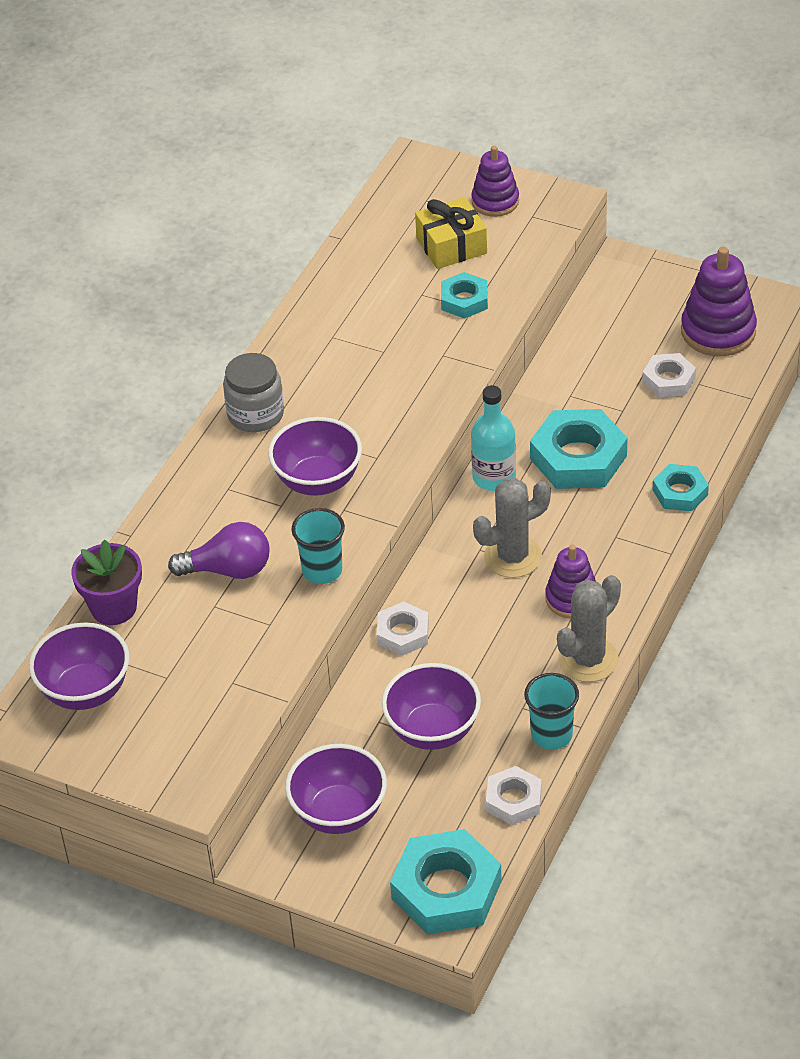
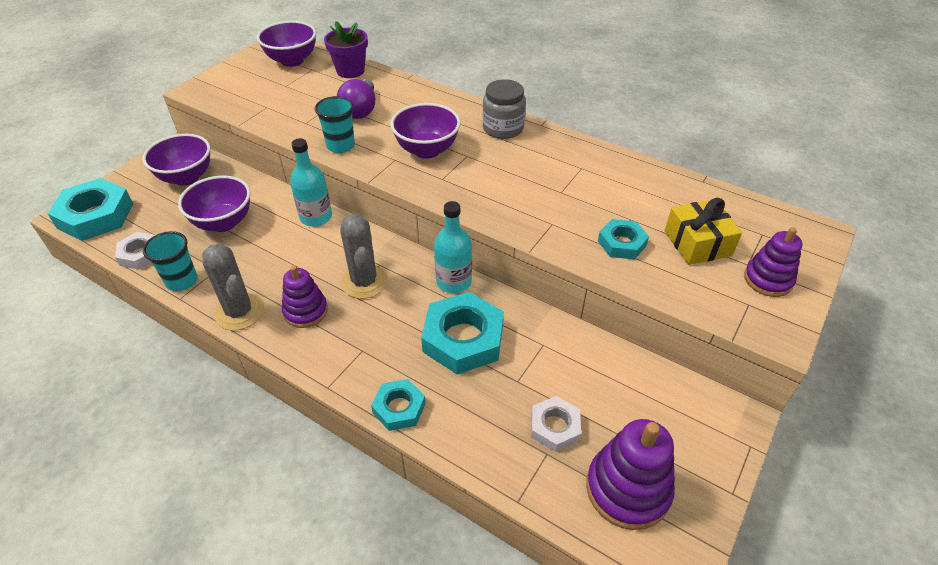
camera: 95 degrees right, 0 degrees up
white nut [377,601,429,656] -> turquoise bottle [290,138,332,227]

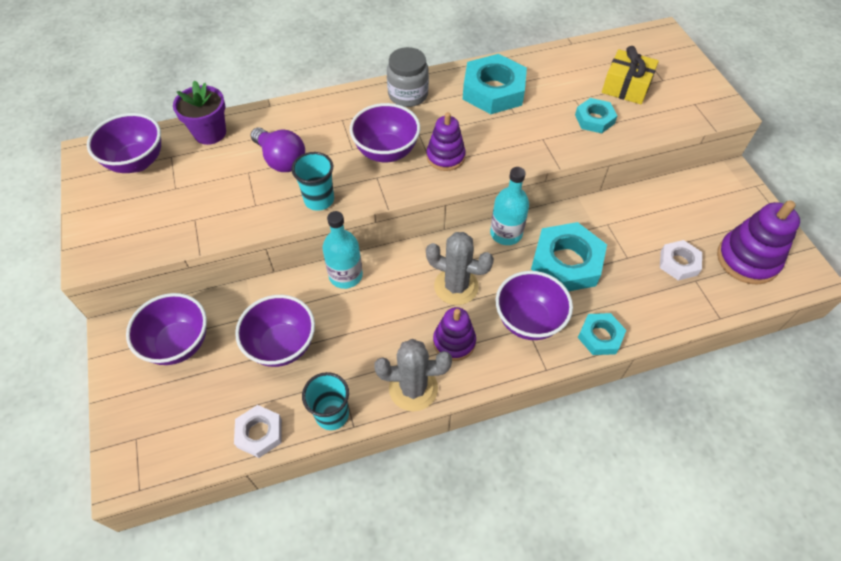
camera: 50 degrees left, 10 degrees up
turquoise nut [48,178,133,241] -> turquoise nut moved to [463,54,527,114]
purple stacking toy [744,227,802,297] -> purple stacking toy moved to [426,112,466,171]
none -> purple bowl [496,271,573,340]

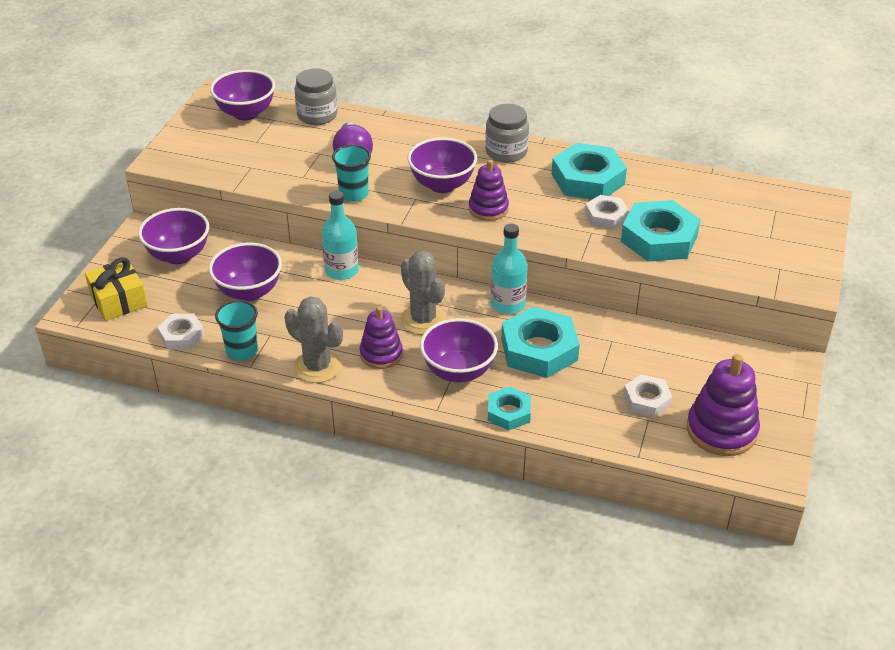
camera: 35 degrees right, 15 degrees down
purple flower pot [173,80,226,145] -> grey jar [294,69,338,125]
turquoise nut [575,98,617,133] -> turquoise nut [621,200,701,262], size x1.77
yellow gift [602,46,659,104] -> yellow gift moved to [85,257,148,321]
none -> white nut [585,195,629,230]

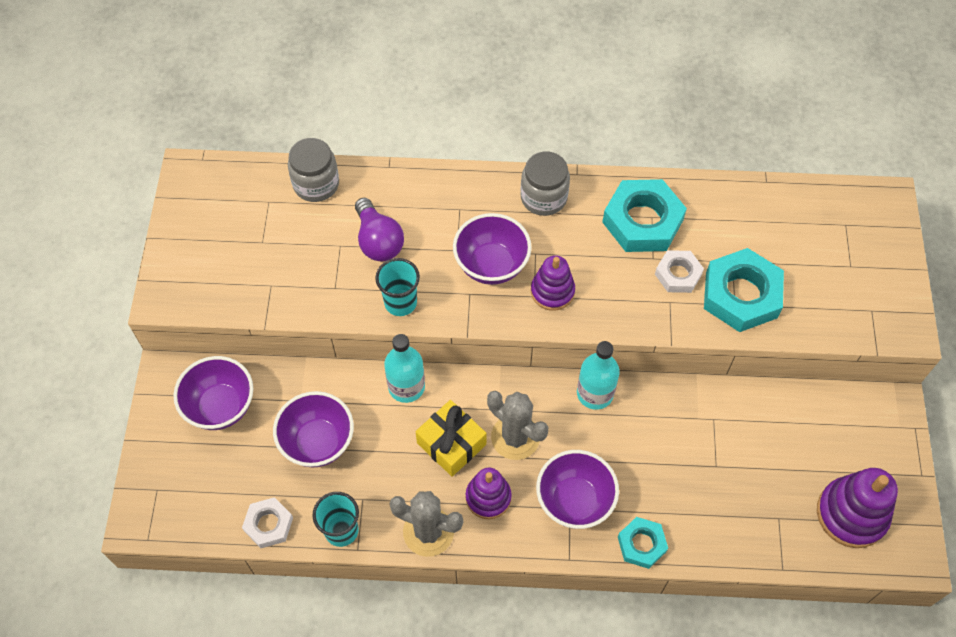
camera: 15 degrees left, 20 degrees up
yellow gift [85,257,148,321] -> yellow gift moved to [416,400,487,477]
purple bowl [210,70,275,120] -> none
turquoise nut [501,307,580,378] -> none
white nut [624,374,672,417] -> none

